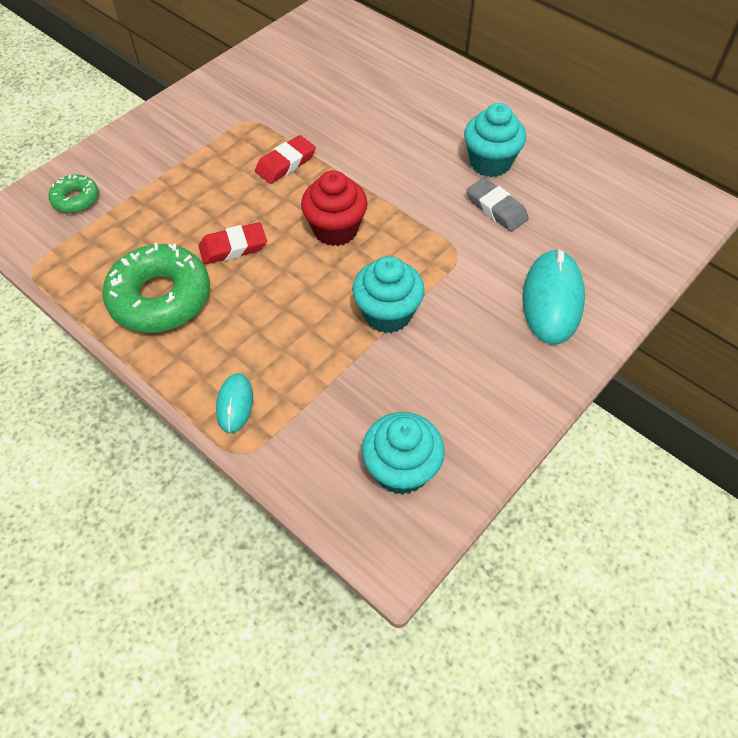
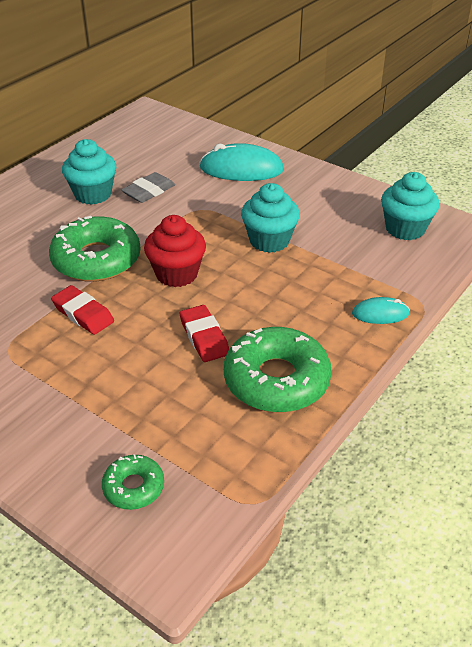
camera: 95 degrees left, 15 degrees down
none -> green donut [49,216,140,282]

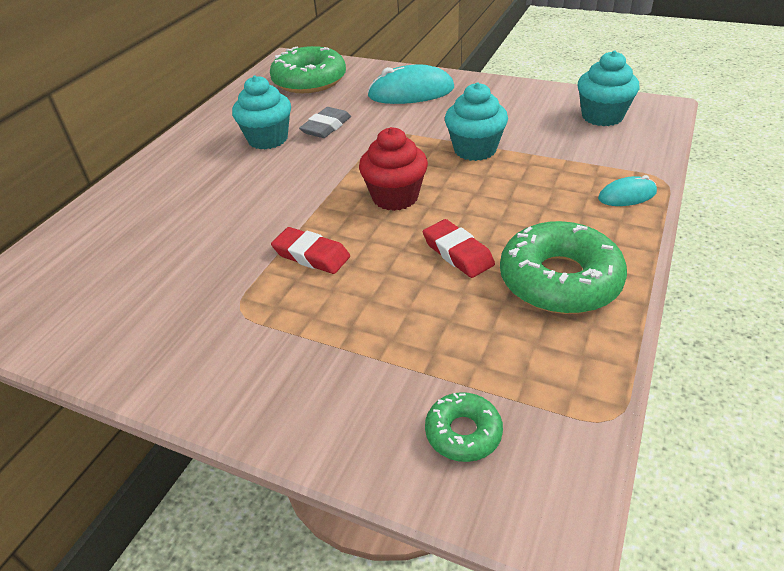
camera: 10 degrees left, 0 degrees up
green donut [49,216,140,282] -> green donut moved to [270,46,346,93]

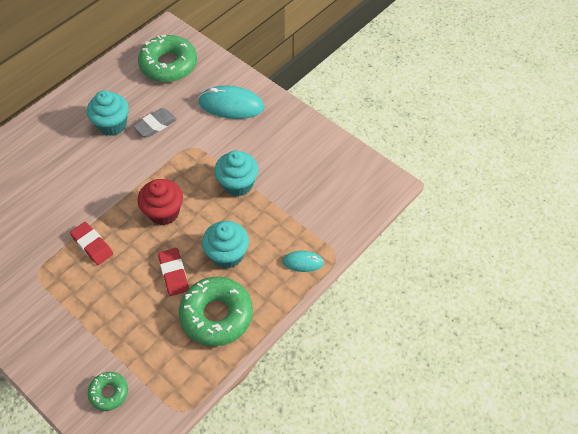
camera: 15 degrees right, 15 degrees up
turquoise cupcake [578,51,640,126] -> turquoise cupcake moved to [202,221,249,268]

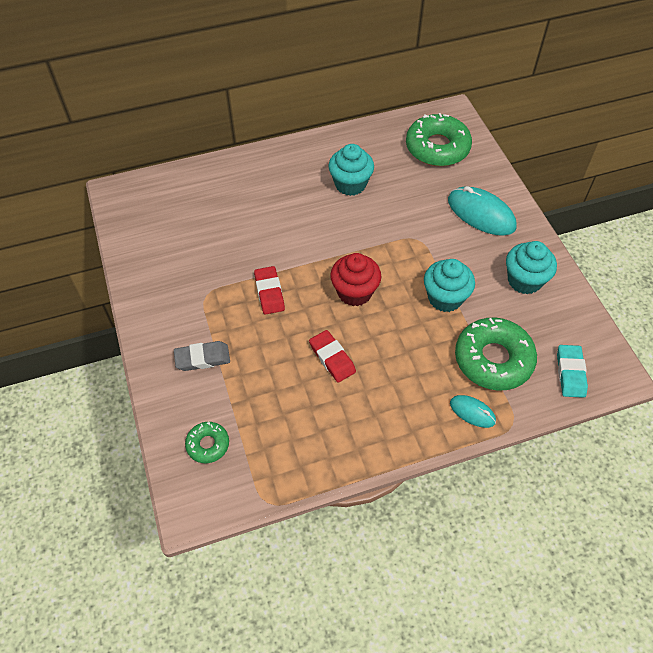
camera: 30 degrees right, 0 degrees up
grey eraser [133,108,177,137] -> grey eraser moved to [174,341,230,371]
red eraser [158,248,189,296] -> red eraser turned 45 degrees counterclockwise [309,330,356,383]
green donut [179,277,253,346] -> green donut moved to [455,318,537,391]
turquoise cupcake [202,221,249,268] -> turquoise cupcake moved to [506,241,557,294]
none -> turquoise eraser [557,345,588,398]

